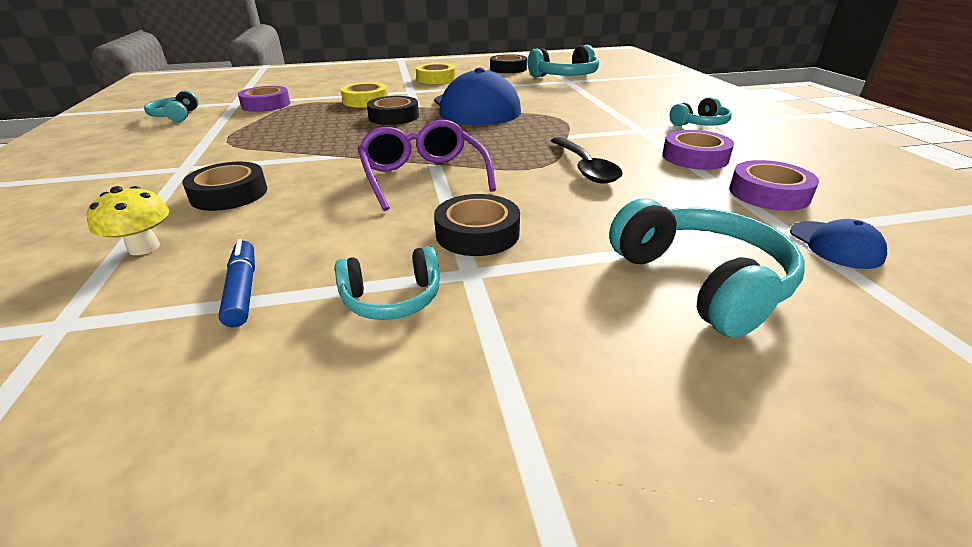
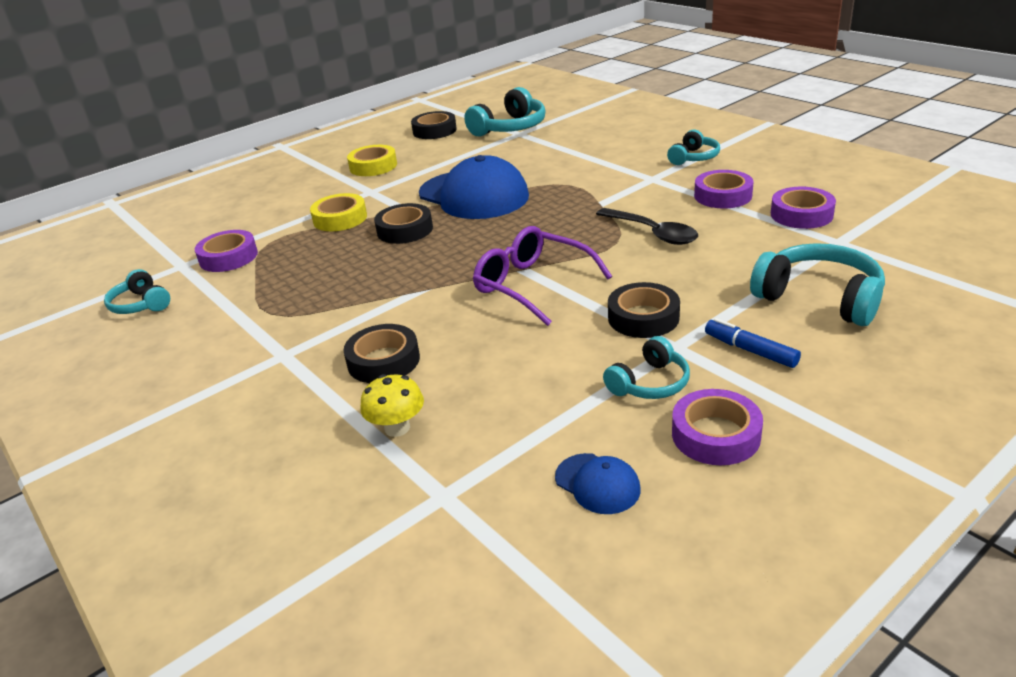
camera: 25 degrees left, 0 degrees up
blue marker [218,239,255,327] -> blue marker moved to [705,318,801,368]
blue cap [790,219,887,269] -> blue cap moved to [555,453,641,514]
none -> purple tape [672,389,763,465]

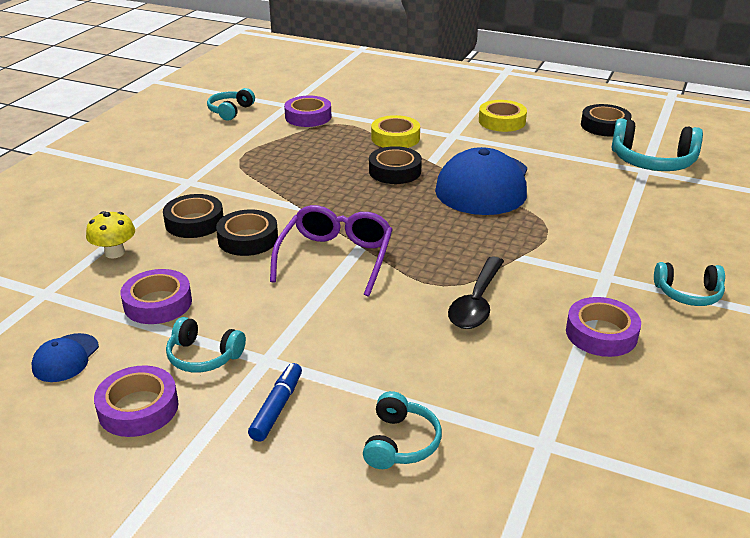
camera: 60 degrees right, 0 degrees up
black tape [608,282,680,338] -> black tape moved to [216,209,278,256]
turquoise headphones [750,243,885,326] -> turquoise headphones [363,391,442,469], size x0.60
purple tape [771,187,836,229] -> purple tape moved to [121,269,192,324]

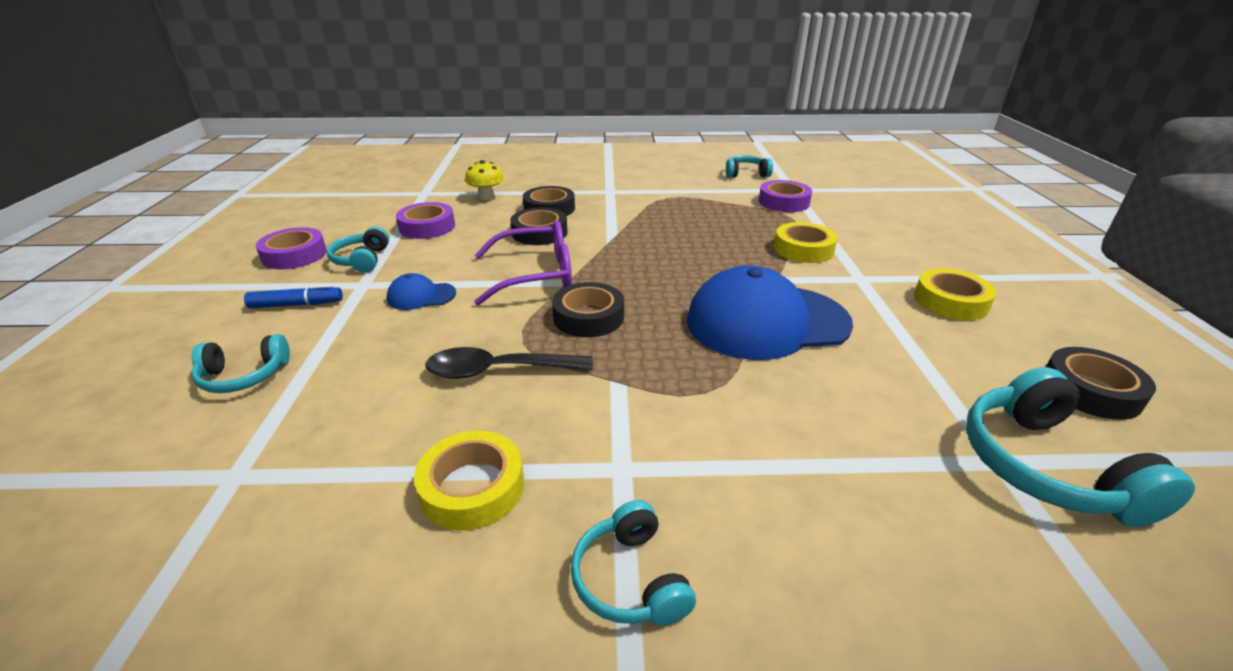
camera: 65 degrees right, 0 degrees up
blue cap [32,333,99,382] -> blue cap moved to [387,273,456,310]
black tape [369,146,422,184] -> black tape moved to [552,282,624,337]
purple tape [566,297,641,357] -> yellow tape [414,431,524,531]

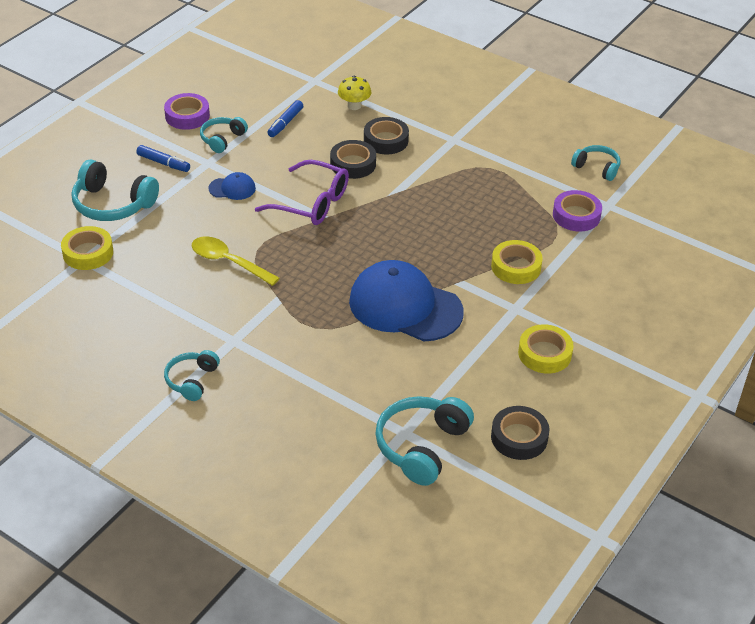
camera: 35 degrees right, 10 degrees up
turquoise headphones [191,334,290,393] -> turquoise headphones [72,160,159,221], size x1.67
blue cap [387,273,456,310] -> blue cap turned 150 degrees clockwise [208,172,256,200]
purple tape [396,202,455,239] -> blue marker [267,100,303,137]
yellow tape [414,431,524,531] -> yellow tape moved to [61,226,113,270]
black spoon [425,347,593,379] -> yellow spoon [192,236,280,286]
black tape [552,282,624,337] -> none

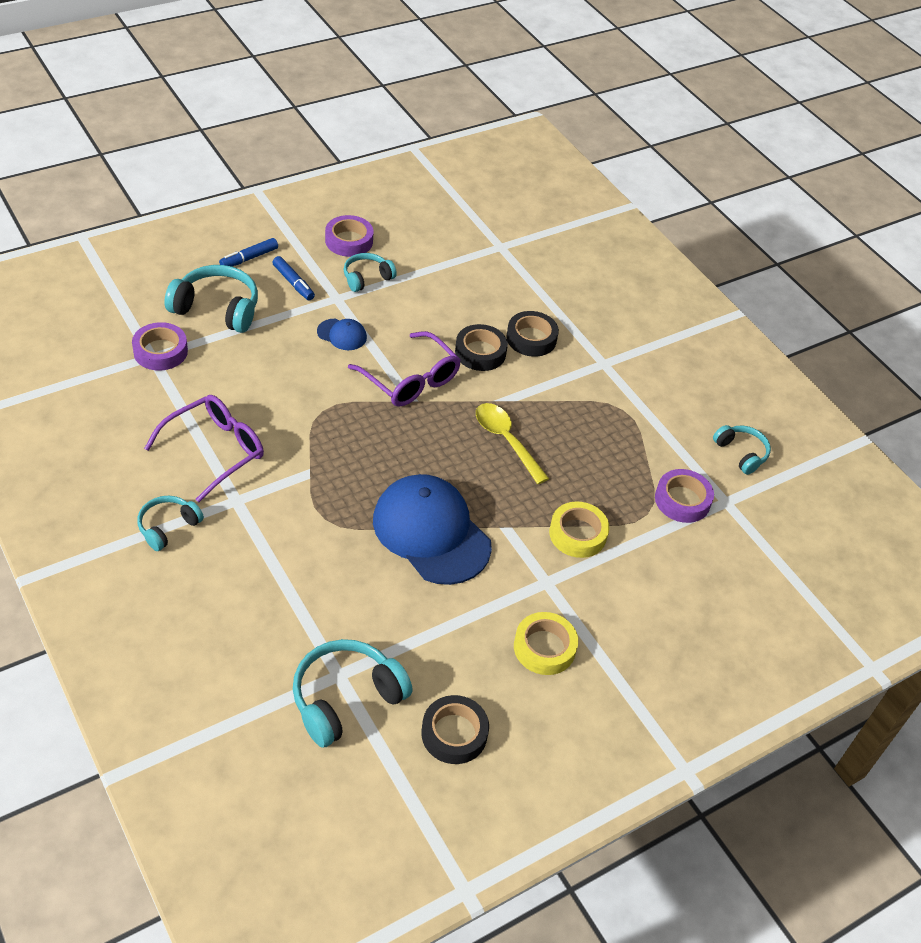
camera: 20 degrees right, 5 degrees up
yellow tape [61,226,113,270] -> purple tape [132,322,188,371]
turquoise headphones [72,160,159,221] -> turquoise headphones turned 150 degrees clockwise [164,265,258,333]
yellow spoon [192,236,280,286] -> yellow spoon moved to [476,403,549,484]
blue marker [267,100,303,137] -> blue marker moved to [219,238,278,266]
yellow mushroom [338,76,371,110] -> none
none -> purple glasses [144,395,264,502]

